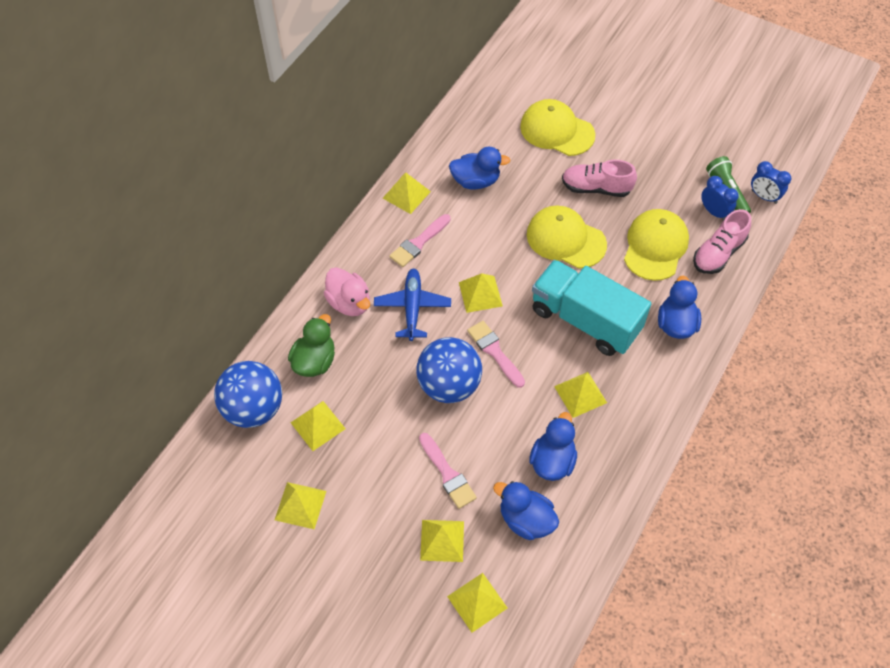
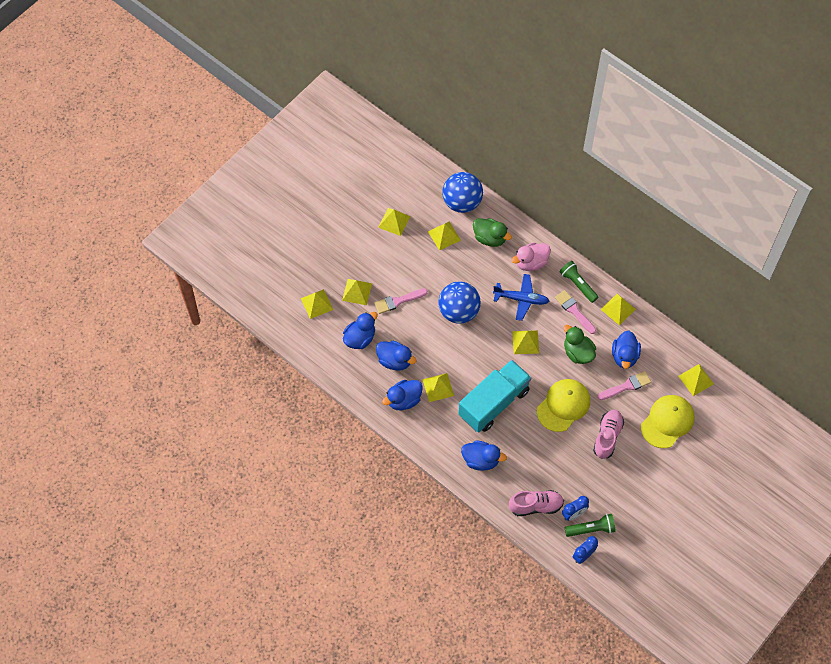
camera: 100 degrees right, 5 degrees up
pink brush [467,321,525,388] -> pink brush moved to [598,371,651,400]
yellow cap [624,209,689,281] -> none
pink shoe [693,209,751,274] -> pink shoe turned 120 degrees clockwise [509,490,564,516]
none -> blue duck [382,380,423,410]
none -> green flashlight [560,261,599,303]
none -> green duck [563,325,596,364]
none -> yellow pyramid [678,364,714,396]

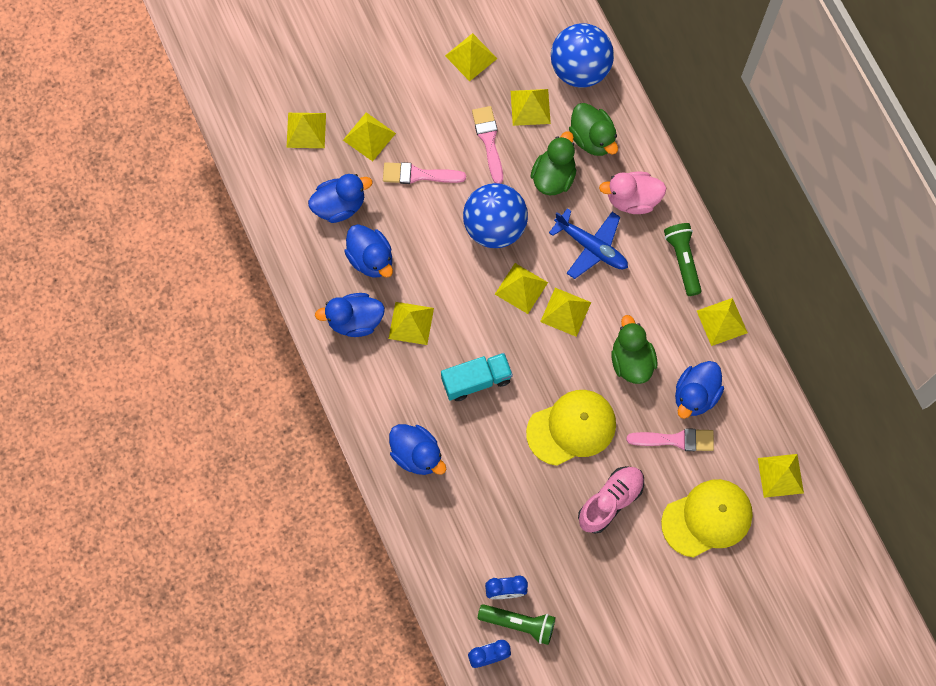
camera: 25 degrees right, 10 degrees up
turquoise truck [458,360,531,433] -> turquoise truck [441,353,513,401], size x0.58
pink shoe [509,490,564,516] -> none
pink brush [555,290,596,334] -> pink brush moved to [472,106,503,184]
none -> yellow pyramid [495,263,548,314]
none -> green duck [530,131,576,195]

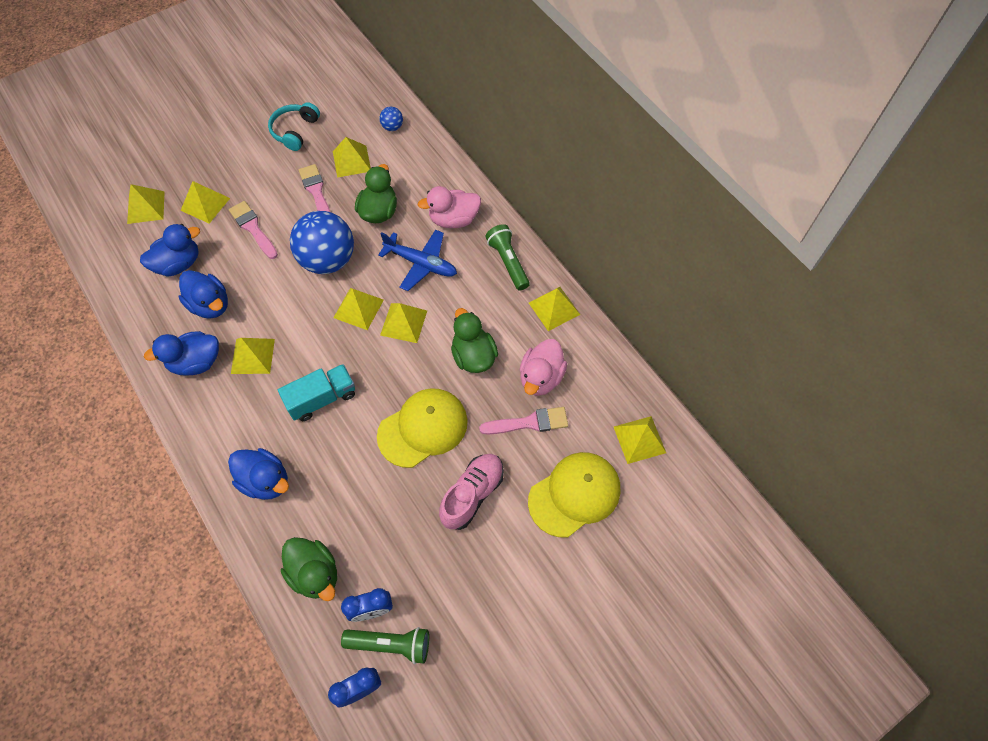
camera: 10 degrees left, 10 degrees down
pink brush [383,162,466,184] -> pink brush turned 60 degrees clockwise [229,201,278,259]
yellow pyramid [445,33,498,81] -> turquoise headphones [268,102,320,151]
blue ball [551,23,614,88] -> blue ball [379,107,403,131], size x0.42
green duck [569,103,618,156] -> green duck moved to [281,537,337,601]
blue duck [675,361,724,419] -> pink duck [520,339,567,396]

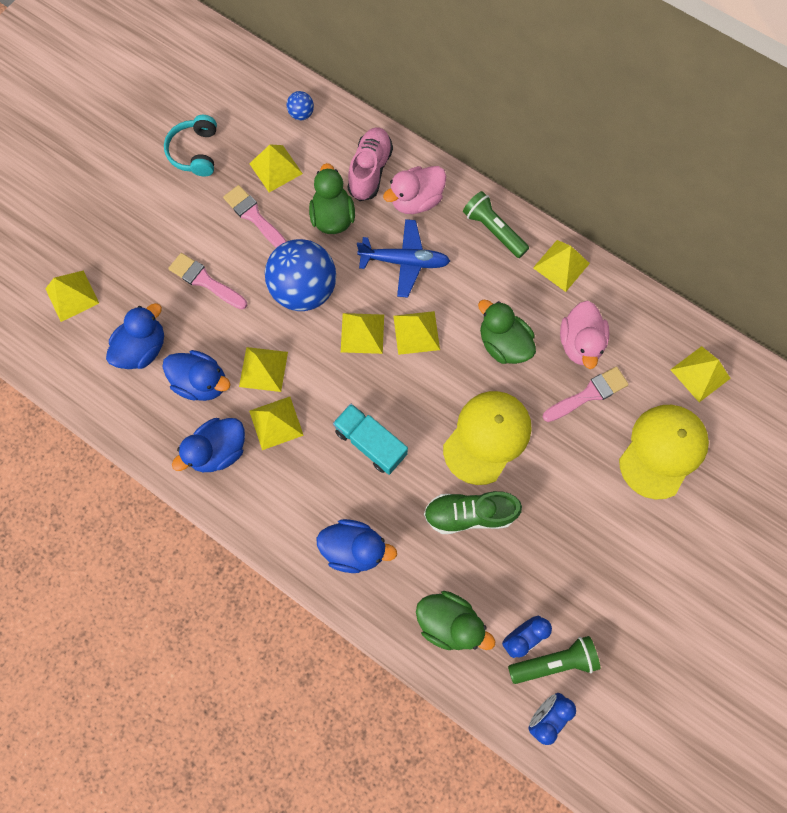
camera: 20 degrees left, 10 degrees up
yellow pyramid [180,181,230,223] -> yellow pyramid moved to [239,347,288,392]
turquoise truck [278,364,355,421] -> turquoise truck turned 90 degrees counterclockwise [333,404,408,475]
pink shoe [439,454,504,530] -> pink shoe moved to [348,128,393,201]
none -> green shoe [424,491,522,534]

